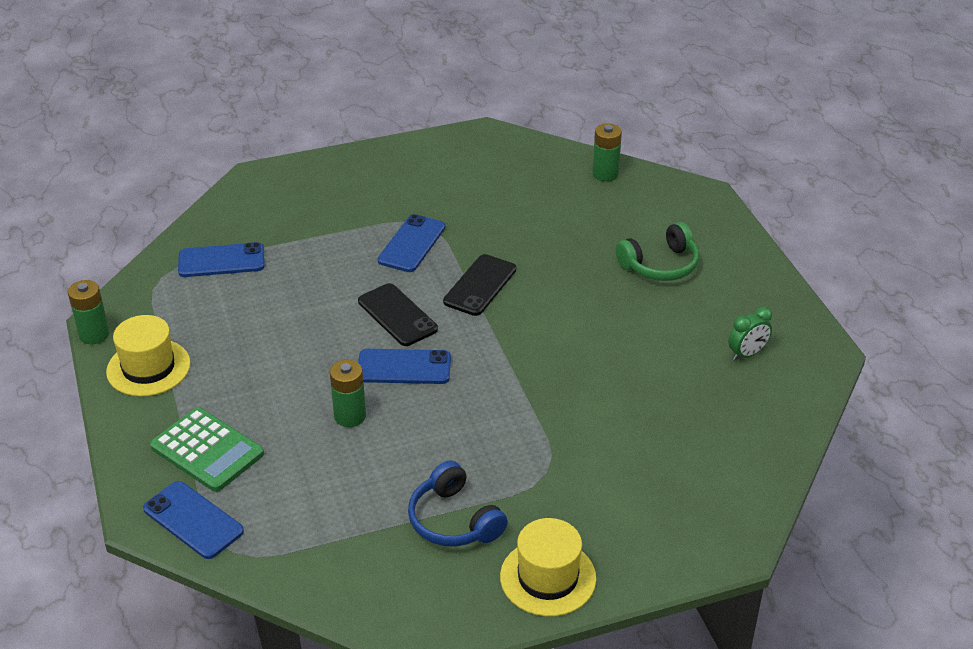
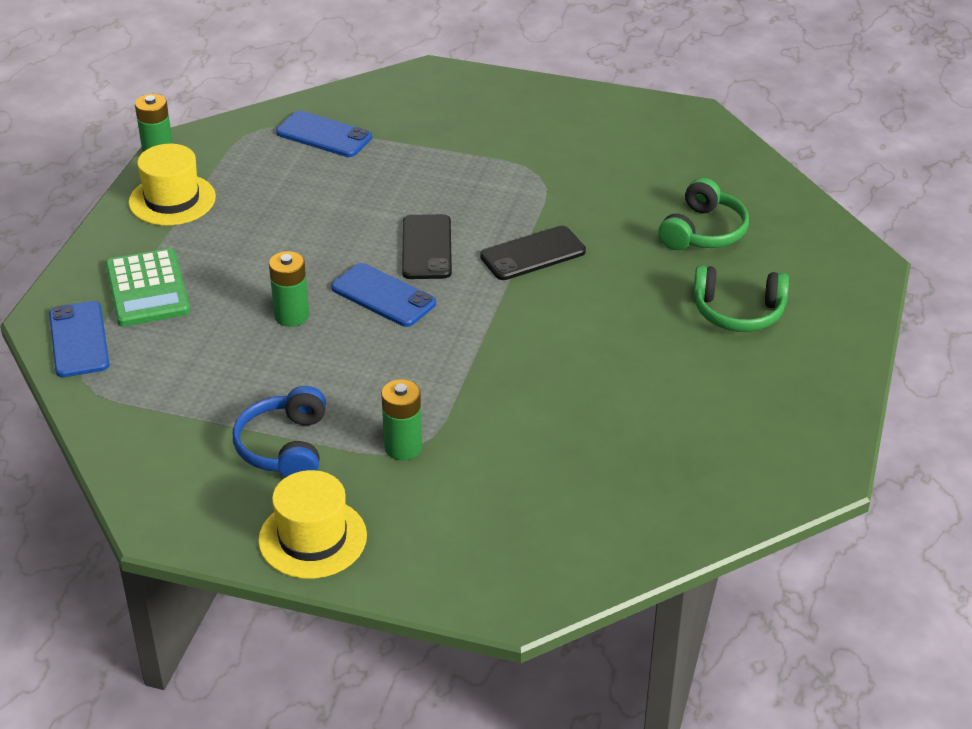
camera: 35 degrees right, 0 degrees up
blue phone [378,214,445,272] -> none
green battery [592,123,622,181] -> green battery moved to [381,379,422,460]
green clock [728,307,772,361] -> none
none -> green headphones [658,177,749,250]

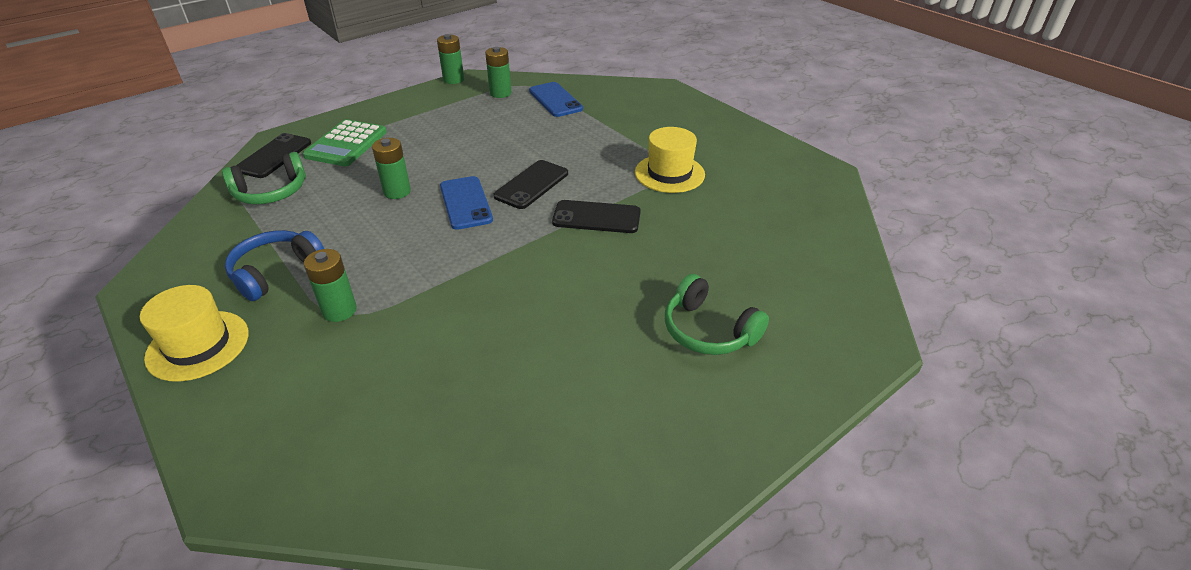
camera: 35 degrees right, 0 degrees up
blue phone [49,301,109,377] -> black phone [236,133,311,178]
yellow hat [129,144,216,226] -> yellow hat moved to [635,127,705,193]
green headphones [658,177,749,250] -> green headphones moved to [222,152,306,205]
none -> green battery [485,47,512,98]

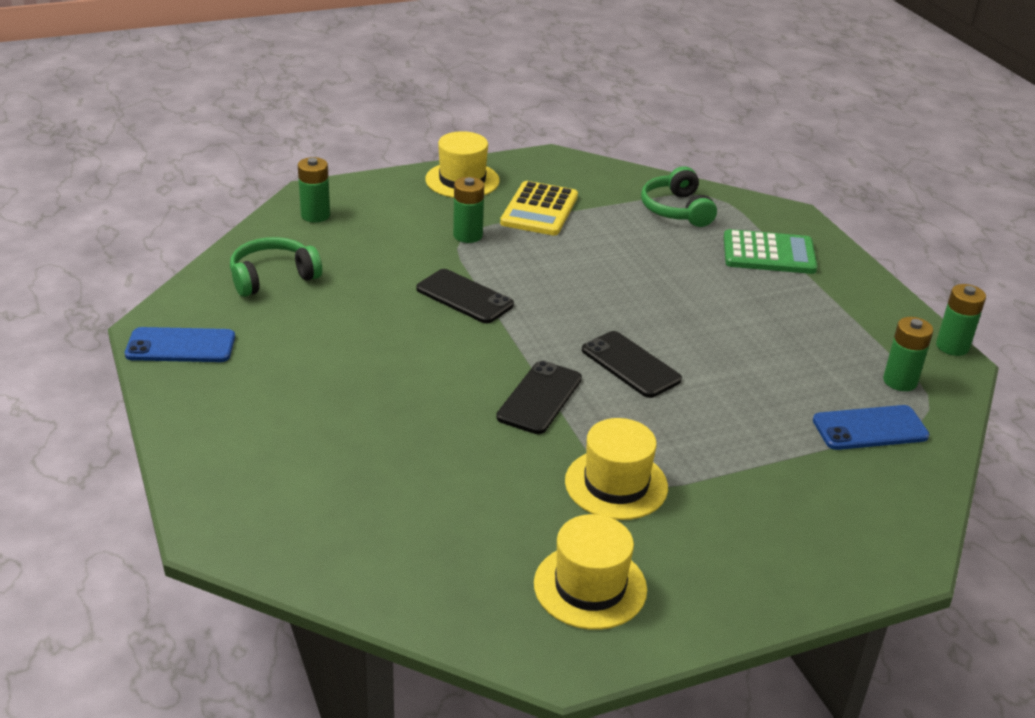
camera: 105 degrees right, 5 degrees down
blue headphones [225,230,324,301] -> yellow calculator [500,181,578,235]
black phone [236,133,311,178] -> black phone moved to [416,269,514,323]
green calculator [303,119,387,166] -> green calculator turned 150 degrees clockwise [724,229,817,274]
green battery [372,138,411,199] -> green battery moved to [298,157,330,223]
blue phone [440,176,493,230] -> blue phone moved to [125,327,235,362]
green headphones [665,274,769,355] -> green headphones moved to [230,237,322,297]
none -> yellow hat [534,514,647,630]

